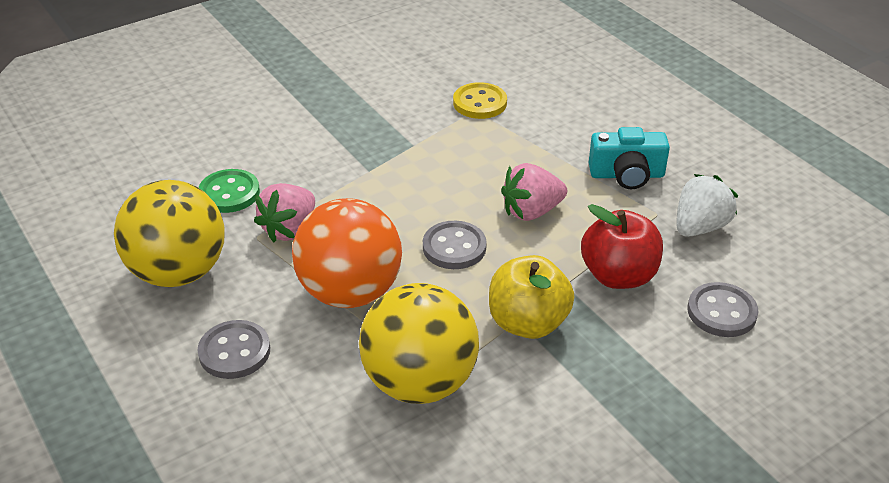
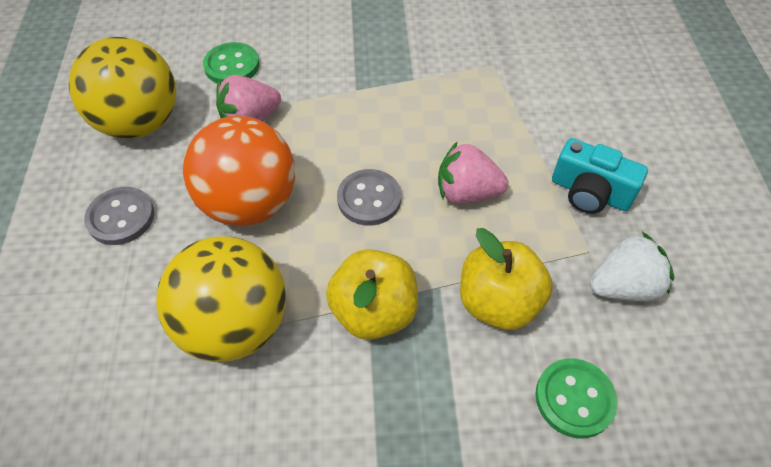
camera: 30 degrees right, 15 degrees up
yellow button [453,82,507,119] -> none
red apple [581,204,663,289] -> yellow apple [460,228,553,330]
grey button [688,282,758,337] -> green button [535,359,617,438]

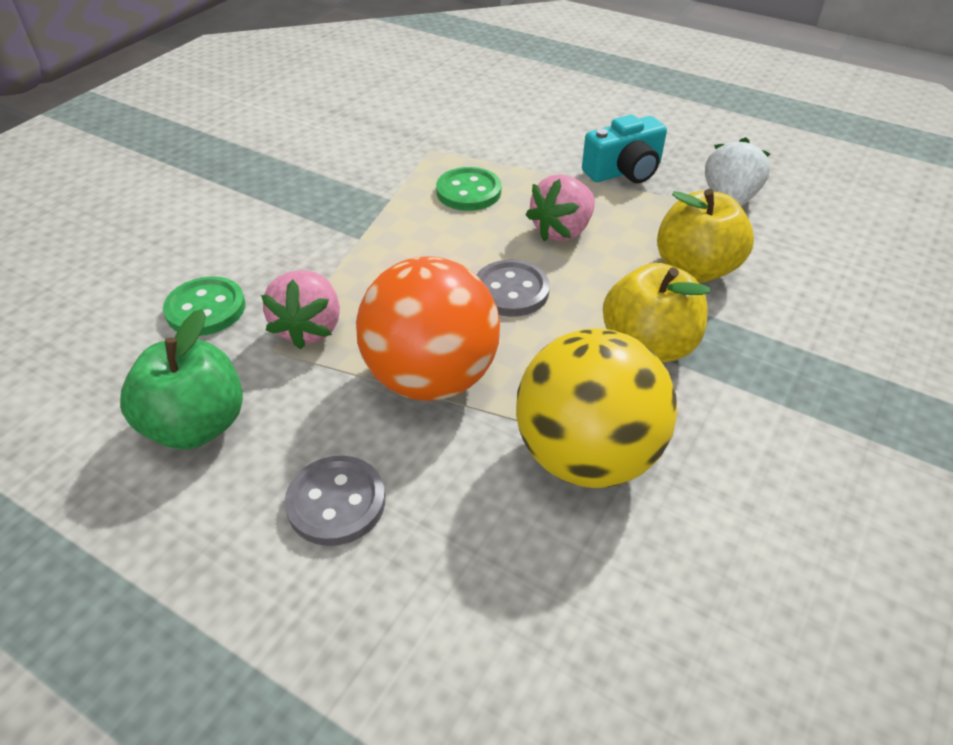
camera: 55 degrees left, 10 degrees down
yellow ball [69,37,176,139] -> green apple [120,309,243,450]
green button [535,359,617,438] -> green button moved to [436,167,502,211]

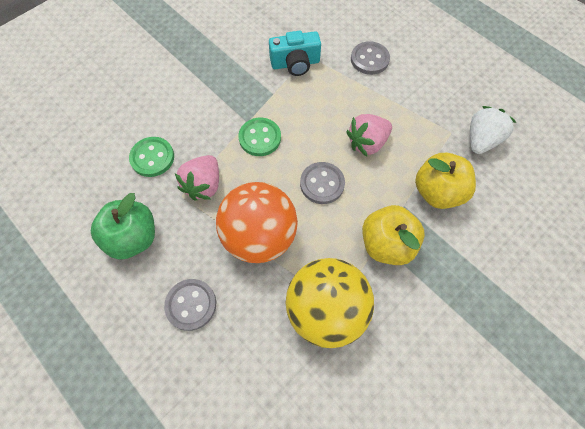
camera: 15 degrees right, 20 degrees up
green button [436,167,502,211] -> green button moved to [238,118,281,156]
turquoise camera [582,115,667,183] -> turquoise camera moved to [269,31,321,76]
none -> grey button [351,41,390,75]

